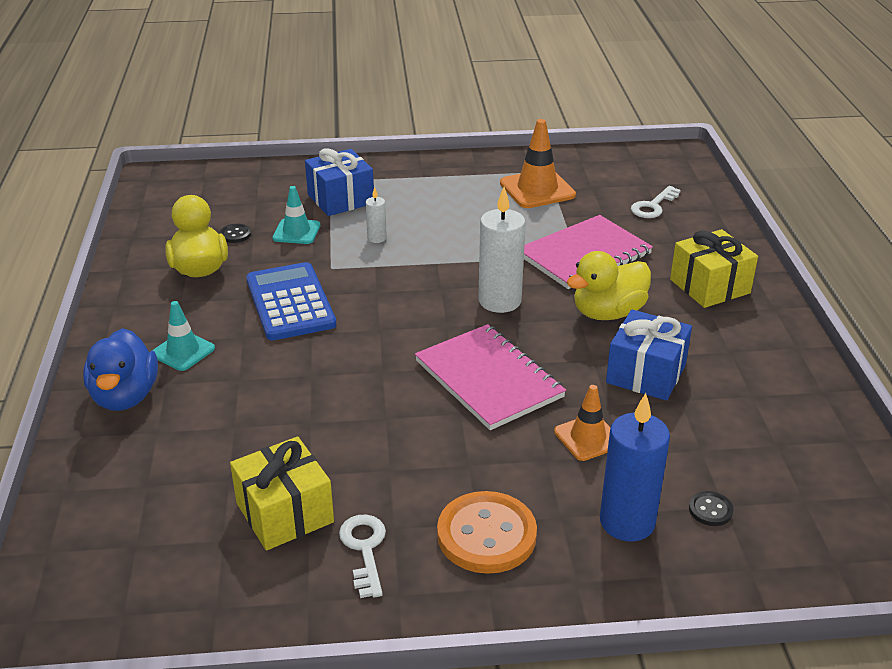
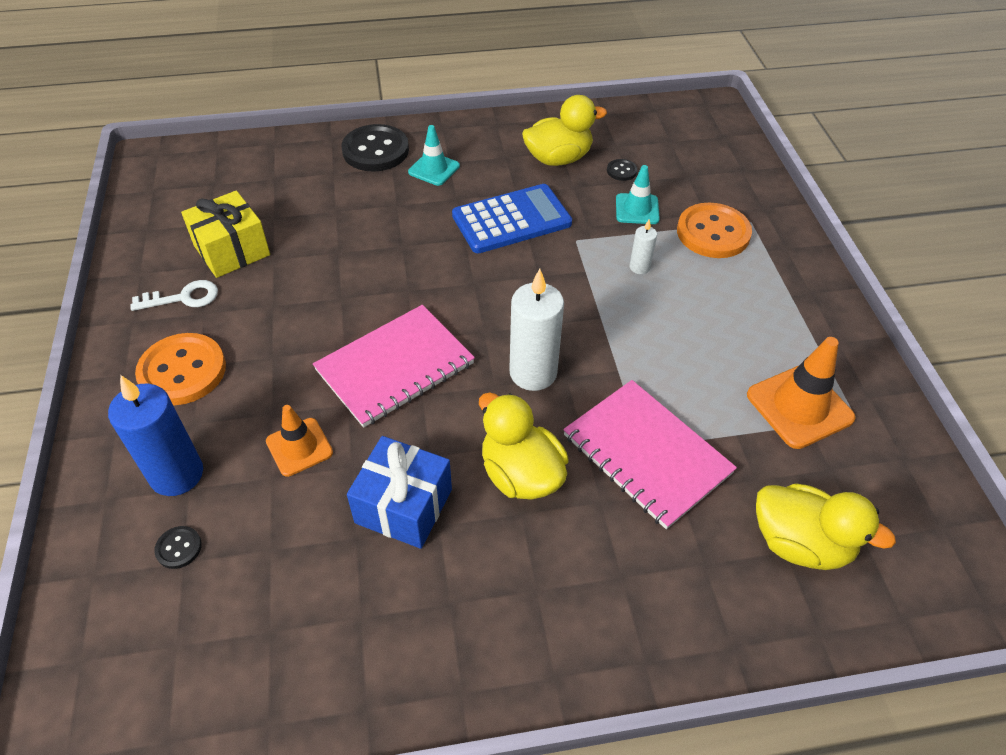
camera: 85 degrees right, 15 degrees up
blue duck [83,328,158,411] -> black button [341,124,409,172]
blue gift [305,148,374,216] -> orange button [677,203,752,258]
white key [631,186,681,218] -> yellow duck [756,483,896,570]
yellow gift [670,229,758,308] -> none

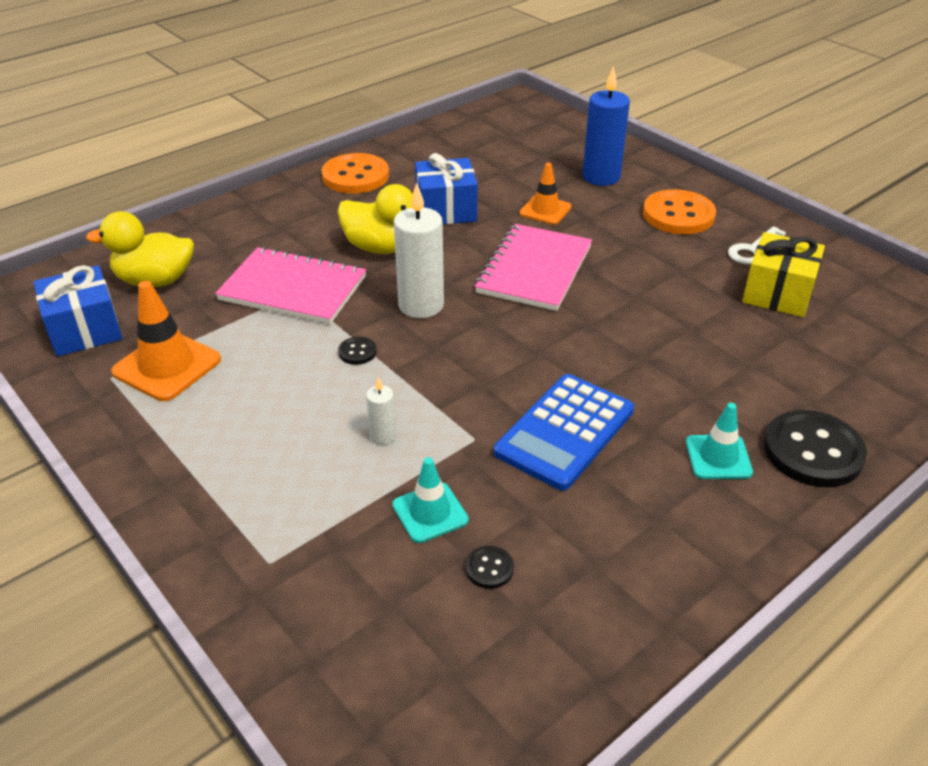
camera: 150 degrees right, 10 degrees down
black button [154,526,202,569] -> black button moved to [338,337,377,365]
yellow duck [522,95,607,166] -> none
orange button [677,203,752,258] -> orange button moved to [321,153,389,194]
none -> blue gift [33,265,123,357]

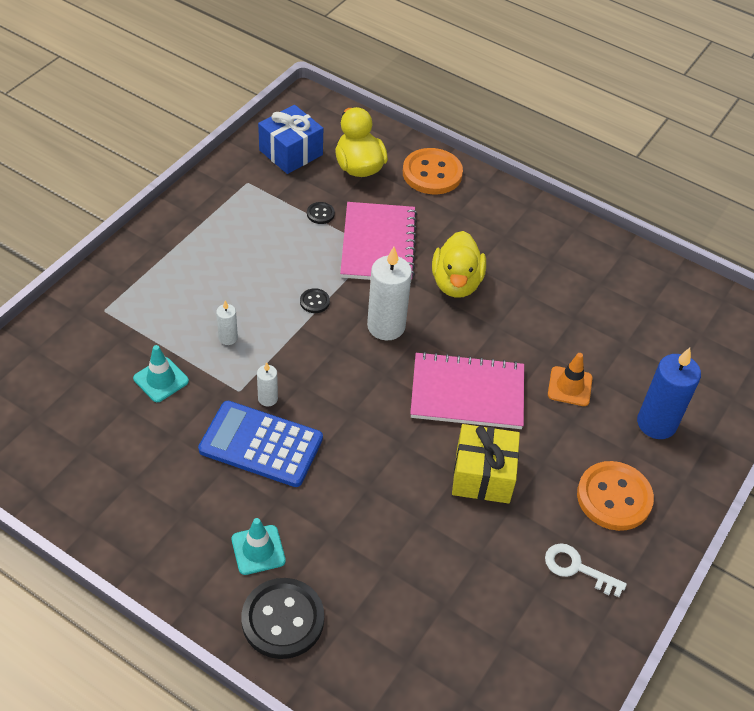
camera: 70 degrees right, 10 degrees up
orange traffic cone [111,281,221,401] -> none
orange button [321,153,389,194] -> orange button moved to [403,148,463,194]
blue gift [415,153,478,224] -> none
black button [465,546,514,589] -> black button moved to [307,202,335,224]
yellow gift [742,232,825,317] -> yellow gift moved to [452,424,520,504]
none -> white candle [257,362,278,406]

